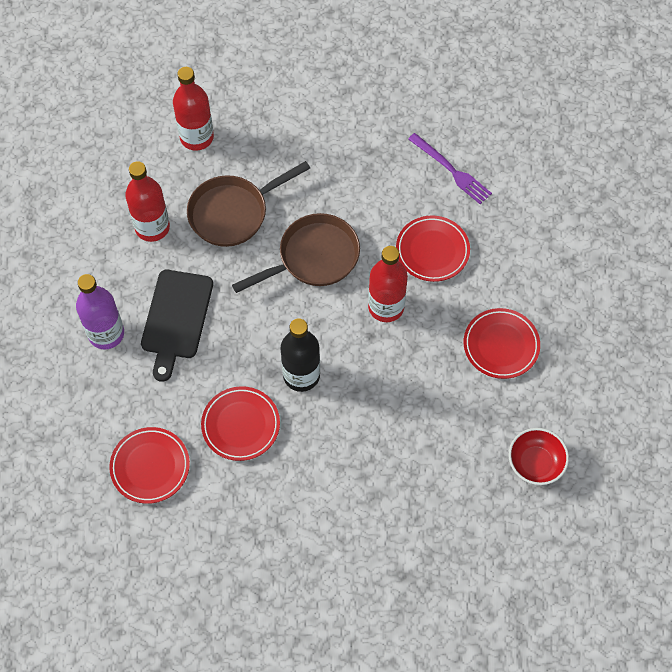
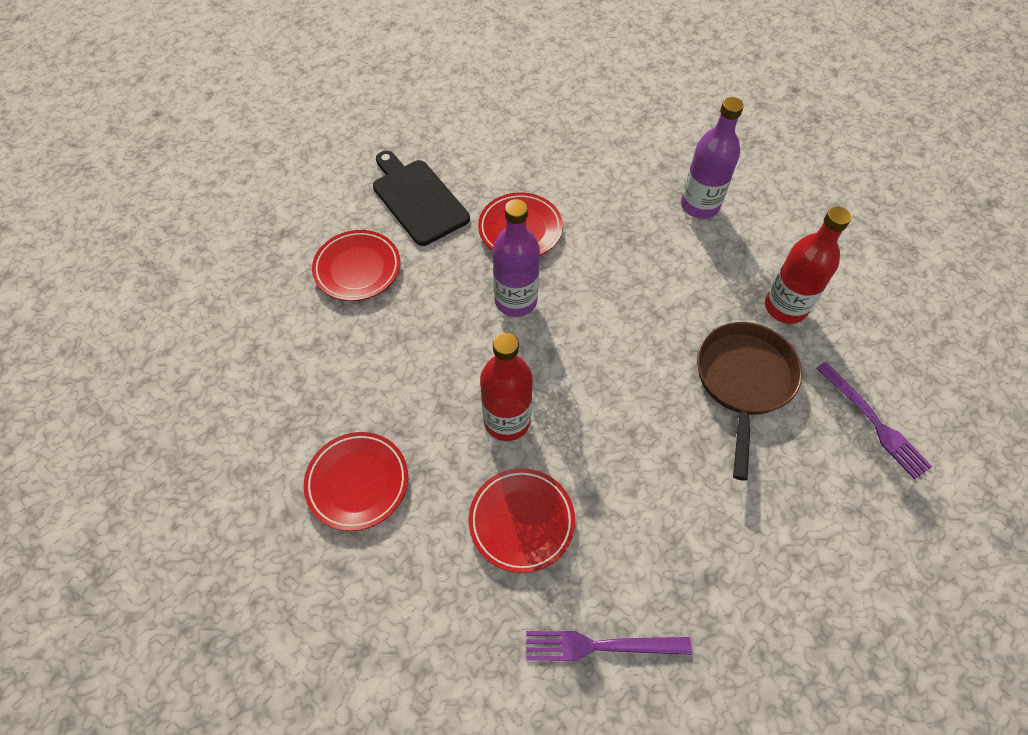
camera: 135 degrees right, 5 degrees down
red plate [109,427,190,504] -> red plate moved to [312,230,400,301]
black cutting board [141,270,213,382] -> black cutting board moved to [373,151,470,246]
red bottle [173,67,214,151] -> purple fork [816,362,933,480]
brown pan [232,213,360,293] -> none
black bottle [280,318,320,392] -> purple bottle [493,199,540,317]
red bowl [509,428,569,485] -> none

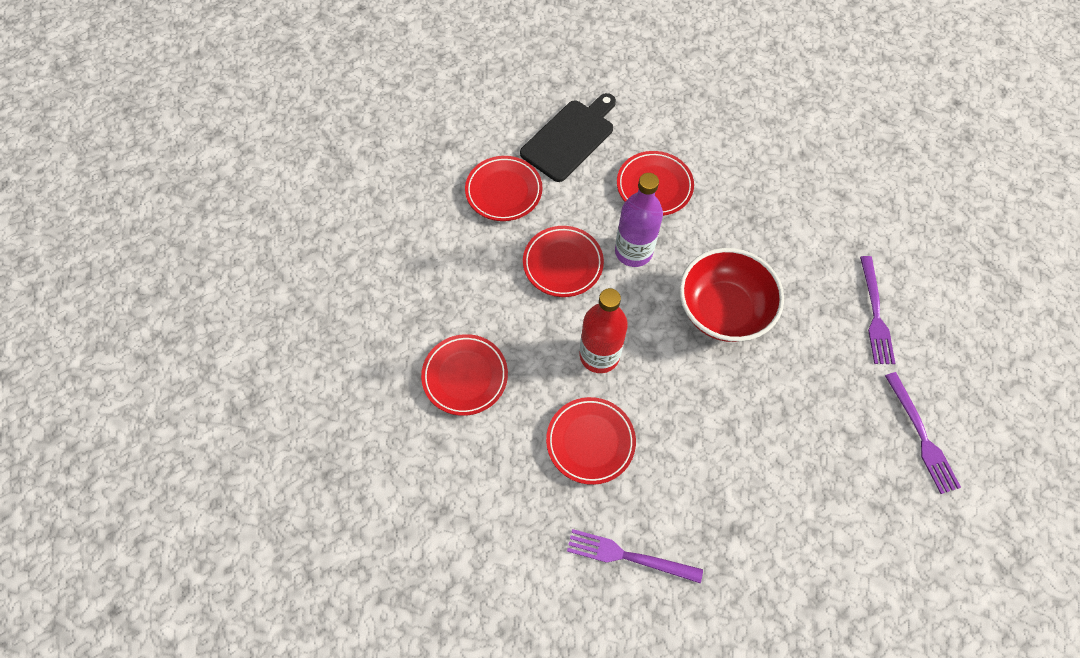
camera: 15 degrees right, 5 degrees up
black cutting board [373,151,470,246] -> black cutting board turned 60 degrees clockwise [520,93,616,182]
purple bottle [681,97,744,219] -> none
brown pan [697,322,802,481] -> none
red bottle [765,207,851,324] -> purple fork [860,256,896,364]
none -> red plate [523,226,604,297]
none -> red bowl [679,248,784,342]

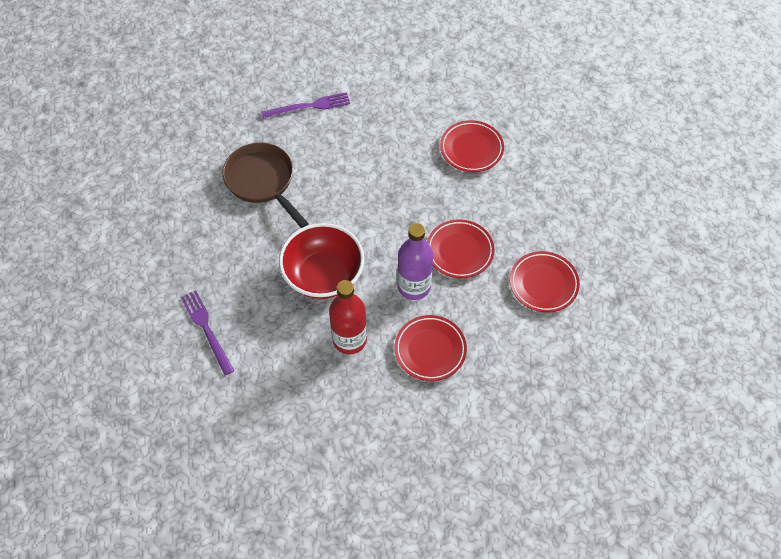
camera: 150 degrees right, 5 degrees down
black cutting board [520,93,616,182] -> none
red plate [546,397,636,485] -> none
red bottle [580,288,628,373] -> red bottle moved to [329,280,367,354]
purple fork [885,372,961,494] -> none
none -> brown pan [223,143,309,228]

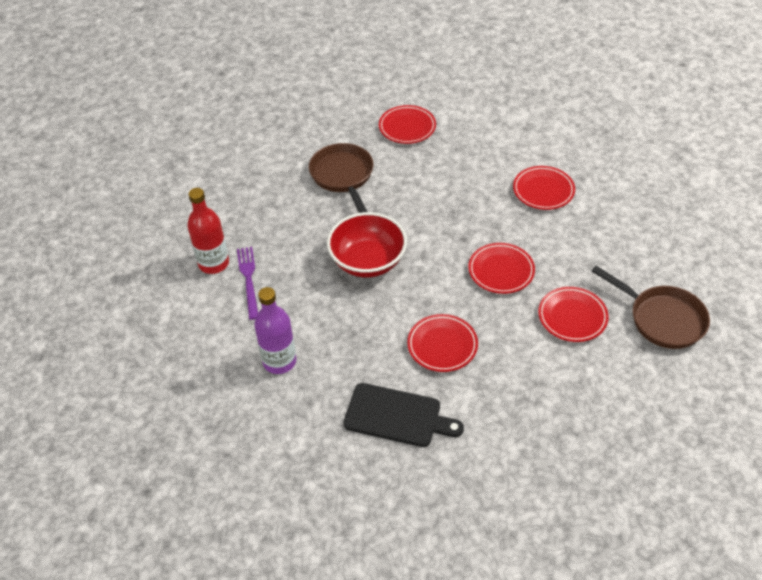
camera: 20 degrees right, 10 degrees down
purple fork [261,92,350,119] -> red plate [379,105,436,144]
red bottle [329,280,367,354] -> red bottle moved to [187,188,229,274]
purple bottle [397,223,433,300] -> purple bottle moved to [254,287,296,374]
none -> black cutting board [344,383,464,447]
none -> brown pan [591,266,710,349]

